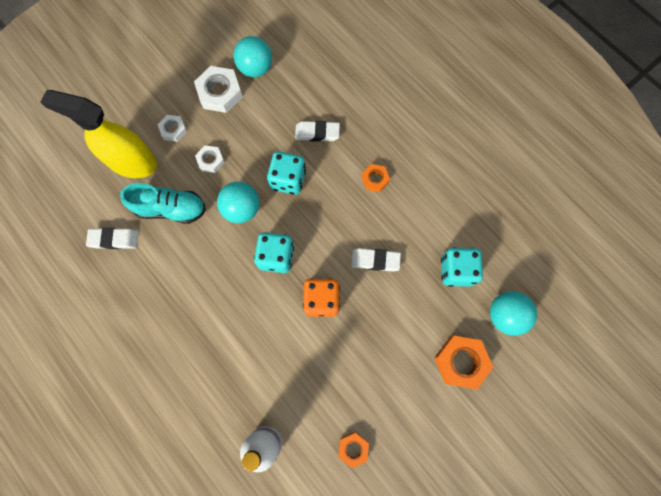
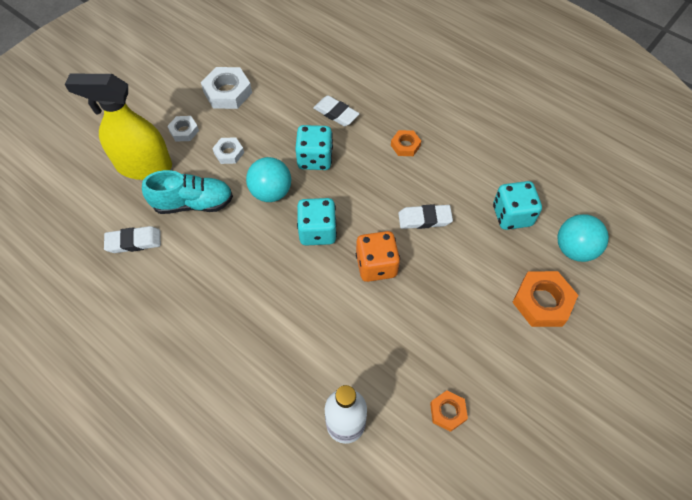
camera: 10 degrees left, 15 degrees down
turquoise ball [233,36,272,77] -> none
white eraser [295,121,340,142] -> white eraser turned 45 degrees clockwise [313,95,360,126]

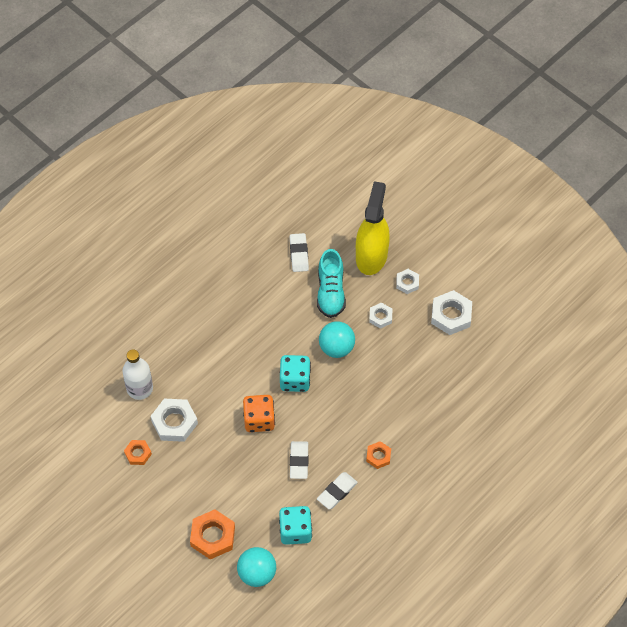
camera: 95 degrees right, 0 degrees up
turquoise dice [295,125,333,170] -> none
white eraser [313,95,360,126] -> white eraser moved to [317,472,358,509]
none -> white nut [151,399,198,442]

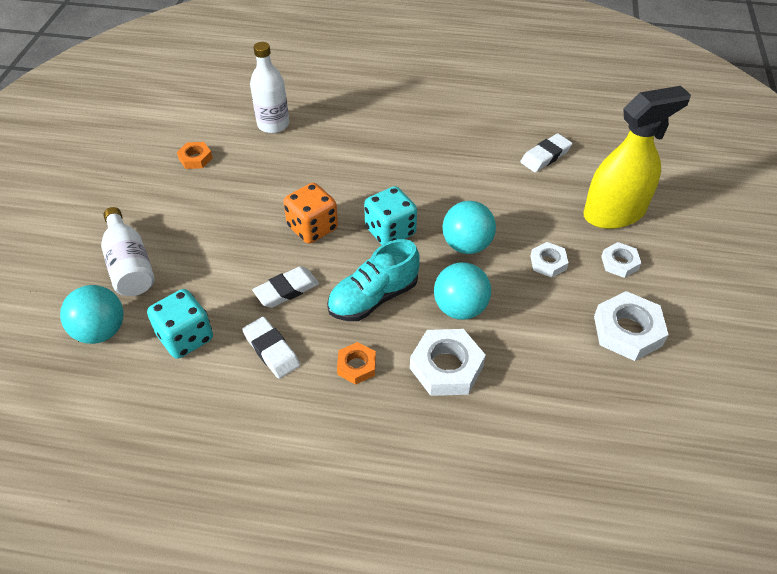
camera: 55 degrees right, 10 degrees down
white nut [151,399,198,442] -> white nut moved to [410,329,486,396]
orange nut [190,509,235,559] -> white bottle [101,207,155,296]
turquoise shoe [317,249,346,318] -> turquoise shoe moved to [327,239,420,321]
white eraser [317,472,358,509] -> white eraser turned 45 degrees clockwise [242,317,300,379]
none -> turquoise ball [434,262,491,320]

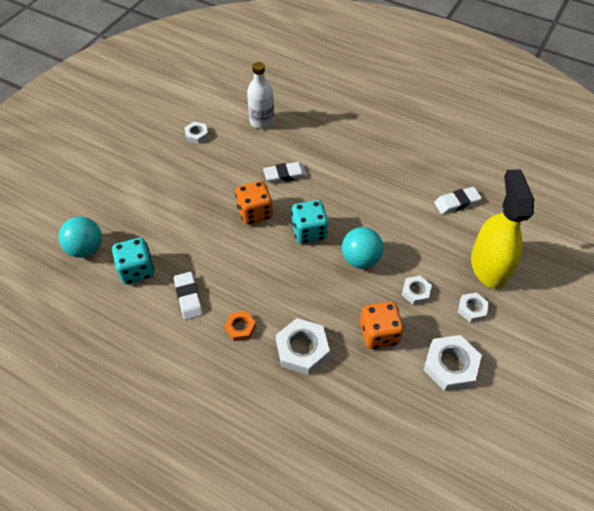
camera: 20 degrees right, 5 degrees up
white bottle [101,207,155,296] -> none
orange nut [177,142,213,169] -> white nut [184,122,209,144]
white eraser [252,266,319,308] -> white eraser moved to [263,162,308,183]
turquoise shoe [327,239,420,321] -> none
turquoise ball [434,262,491,320] -> none
yellow spray bottle [583,86,691,229] -> yellow spray bottle turned 90 degrees counterclockwise [471,169,534,289]
none -> orange dice [360,302,404,349]

